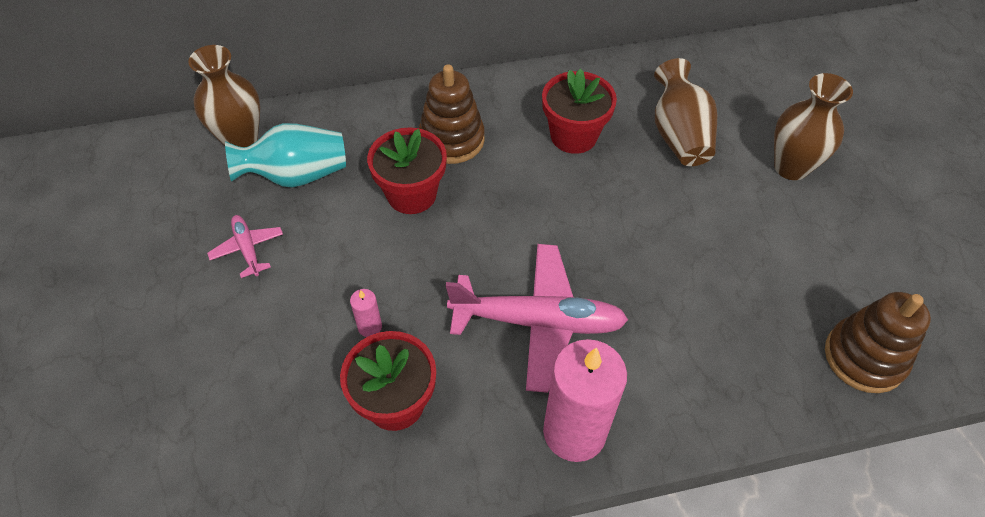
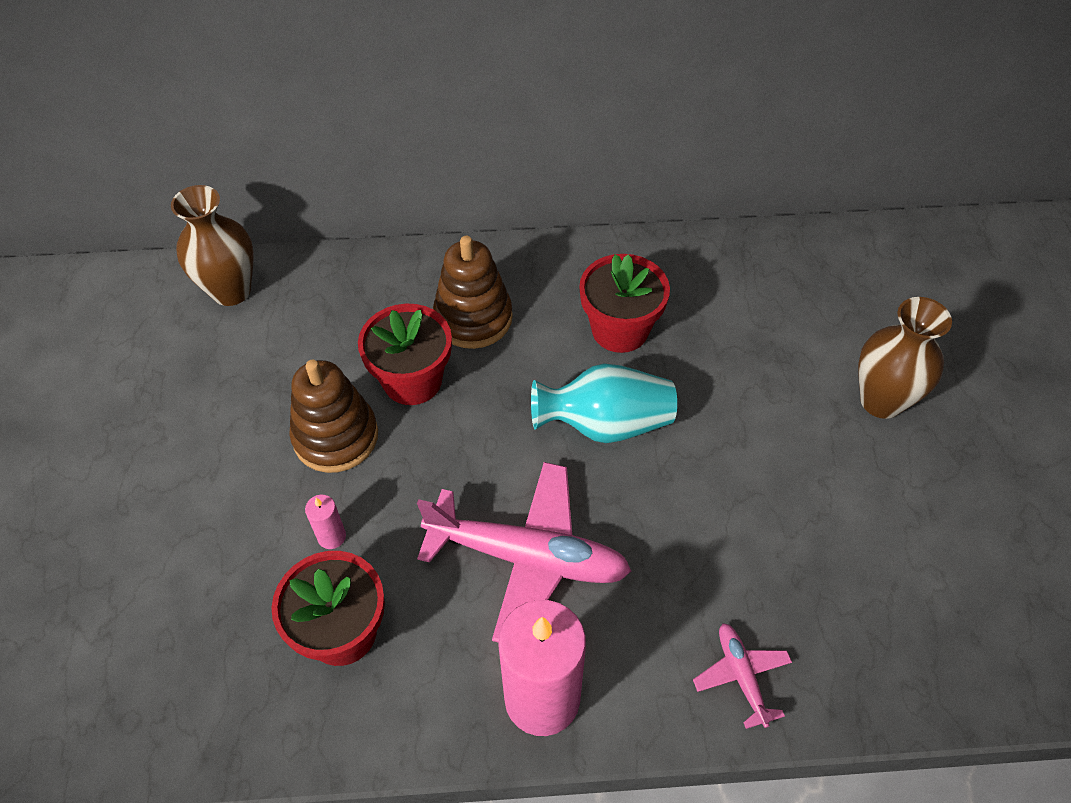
camera: 10 degrees right, 0 degrees up
pink plane [207,215,283,278] -> pink plane moved to [693,623,792,729]
turquoise vase [225,123,346,188] -> turquoise vase moved to [531,364,677,443]
brown vase [654,58,717,166] -> none
brown stacking toy [825,292,931,393] -> brown stacking toy moved to [289,360,378,473]

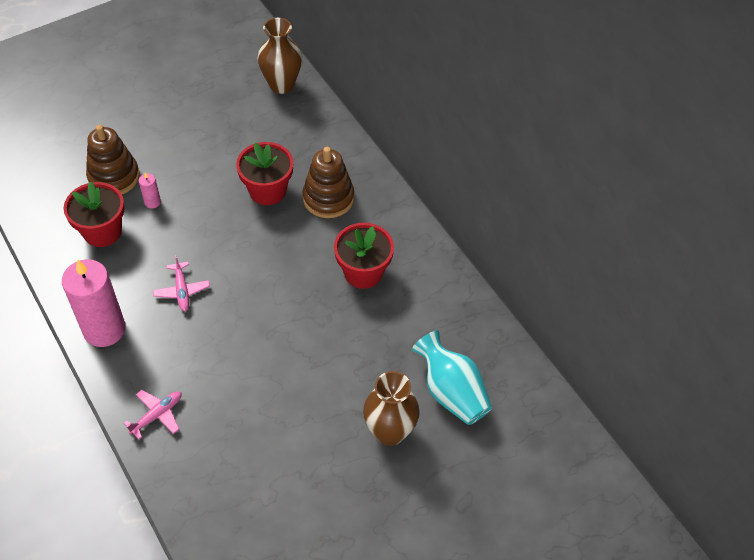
camera: 60 degrees right, 0 degrees up
brown stacking toy [289,360,378,473] -> brown stacking toy moved to [86,125,140,194]
pink plane [417,462,631,643] -> pink plane [153,255,210,311], size x0.48
turquoise vase [531,364,677,443] -> turquoise vase moved to [412,330,492,425]

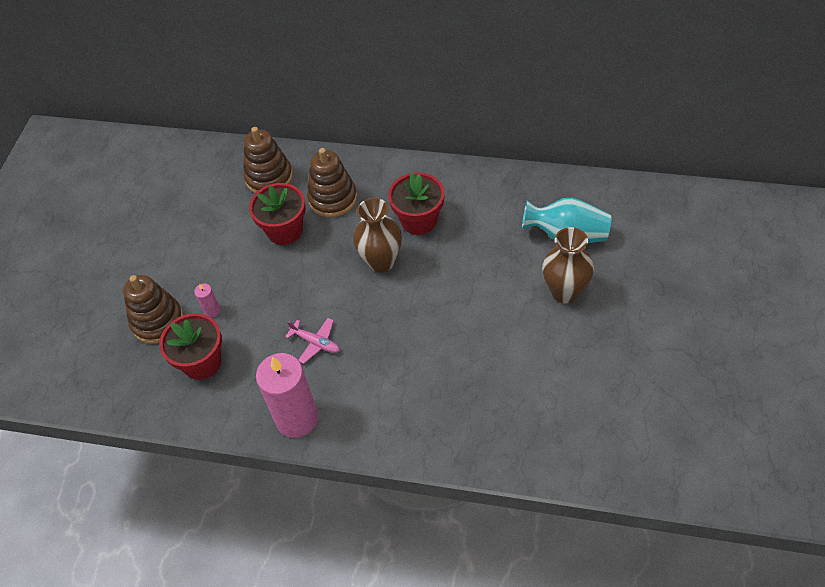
camera: 40 degrees left, 0 degrees up
pink plane [124,390,182,439] -> none
brown vase [257,18,302,94] -> brown vase moved to [353,198,402,273]
none -> brown stacking toy [243,127,293,193]

